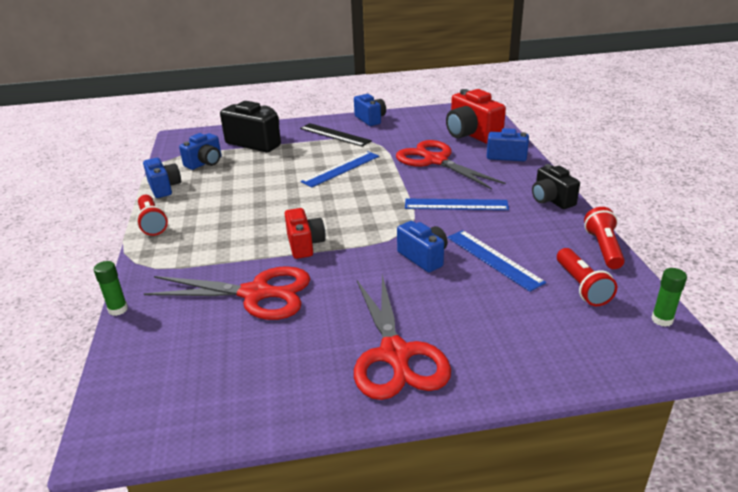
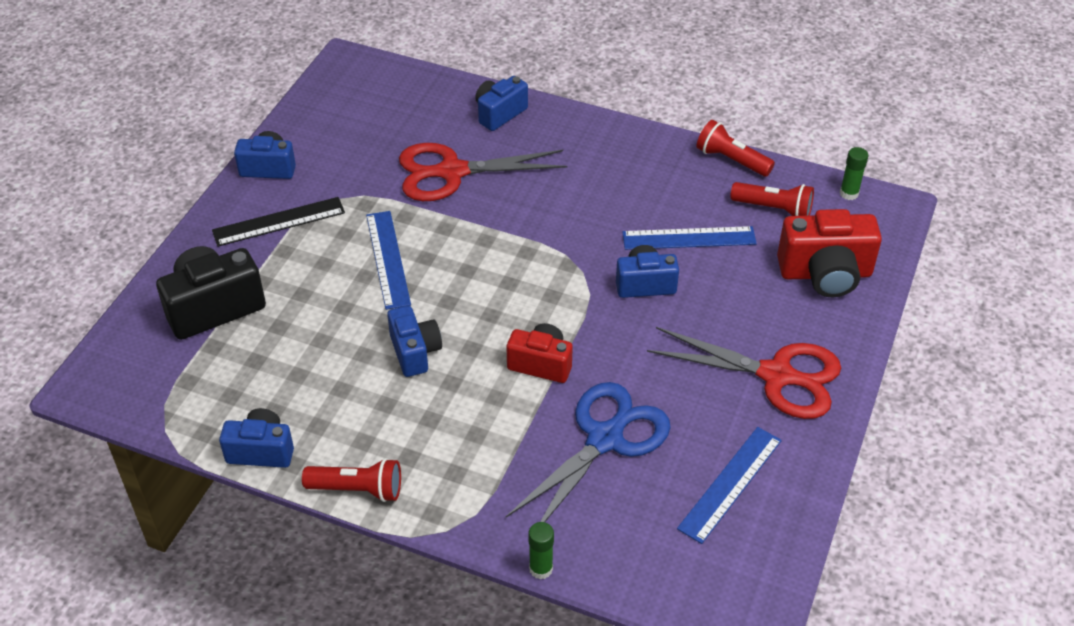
camera: 60 degrees left, 15 degrees up
red scissors [143,266,310,320] -> blue scissors [506,382,671,522]
blue camera [179,133,221,170] -> blue camera moved to [387,306,442,377]
blue ruler [405,199,509,210] -> blue ruler moved to [677,427,782,544]
red camera [446,89,506,144] -> red camera moved to [777,209,882,297]
black camera [532,164,580,209] -> none

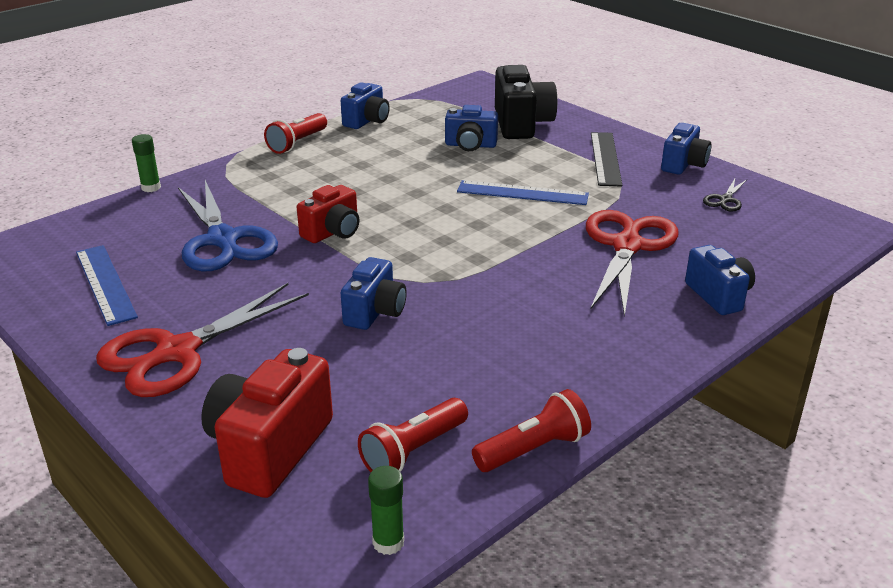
camera: 115 degrees right, 15 degrees down
blue camera [387,306,442,377] -> blue camera moved to [445,105,498,151]
blue ruler [622,226,757,250] -> none
none -> black scissors [703,179,747,212]

